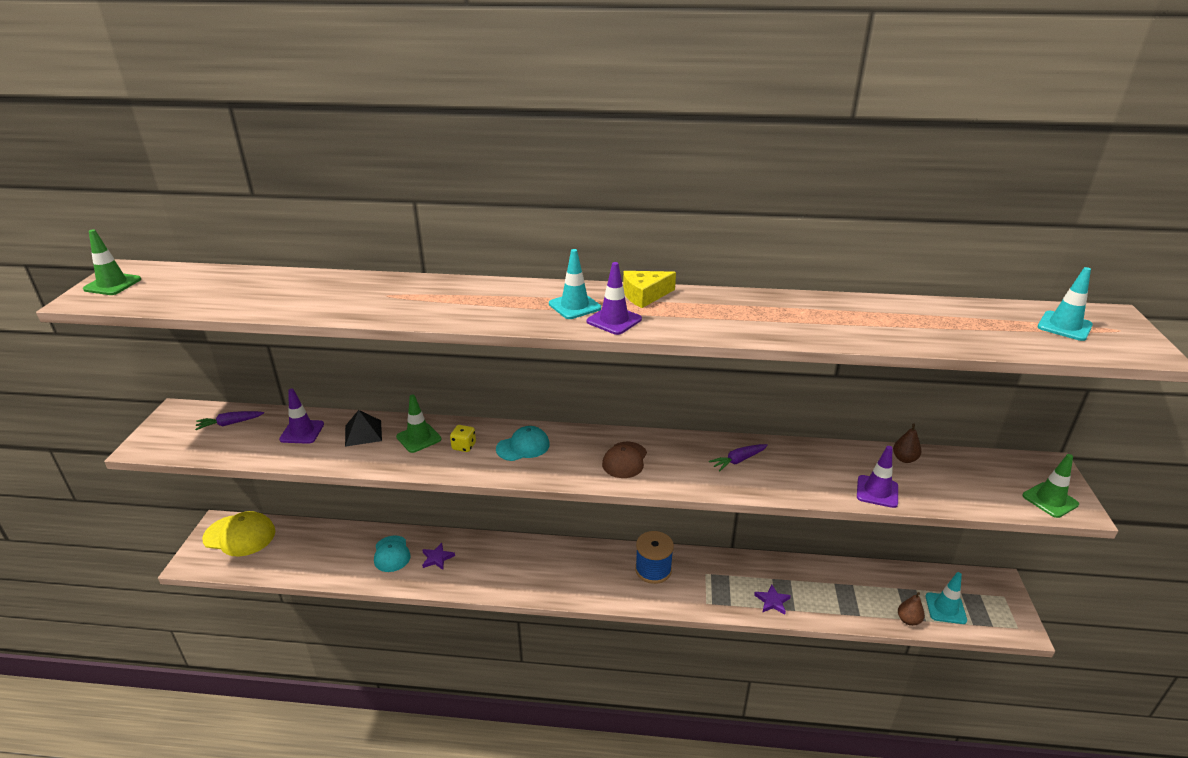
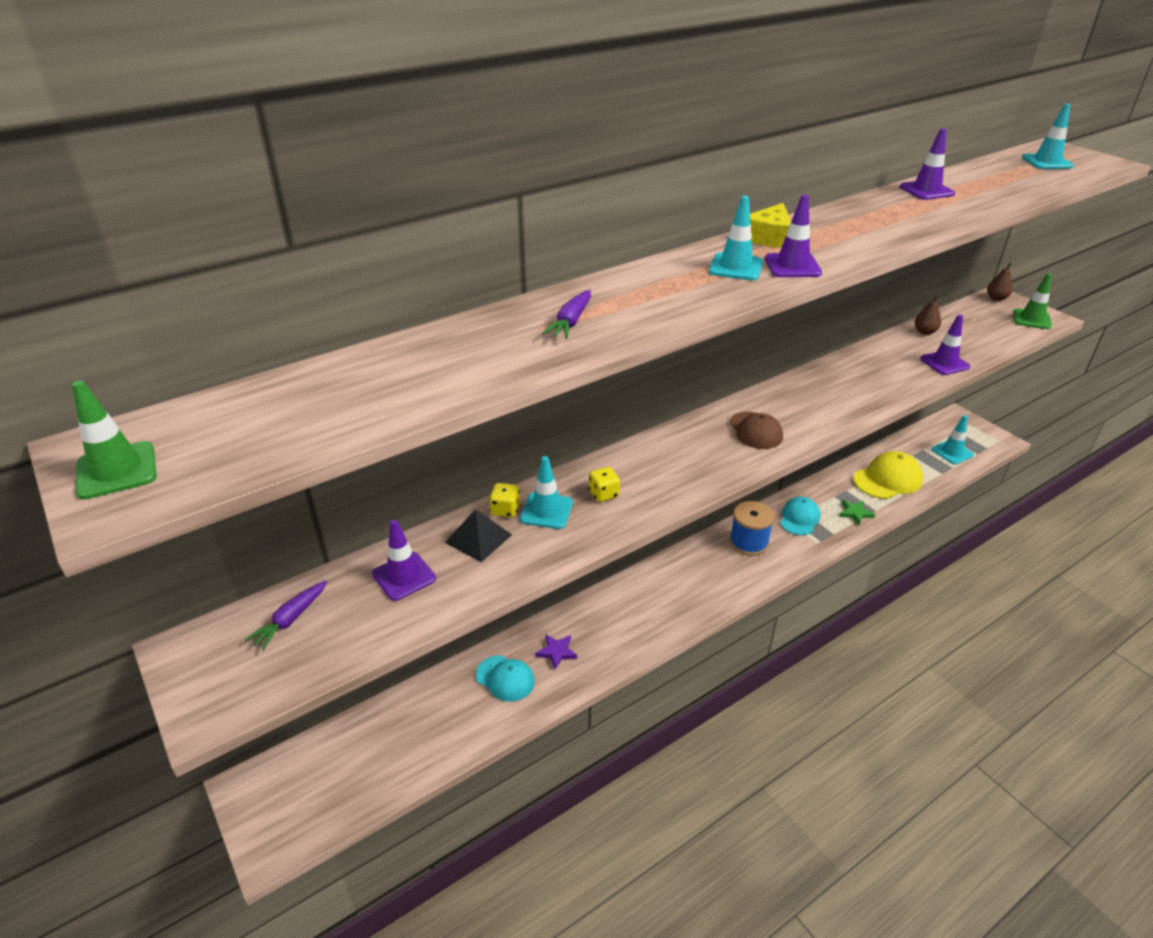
camera: 40 degrees left, 5 degrees up
yellow cap [202,511,275,556] -> yellow cap moved to [853,451,923,499]
green traffic cone [396,394,441,453] -> turquoise traffic cone [520,456,573,529]
turquoise cap [496,426,550,461] -> turquoise cap moved to [780,497,821,535]
purple carrot [709,444,768,472] -> purple carrot moved to [542,290,591,339]
purple star [754,584,791,615] -> green star [839,500,875,525]
brown pear [898,592,925,626] -> brown pear moved to [987,262,1013,301]
none -> yellow dice [489,483,520,517]
none -> purple traffic cone [900,128,955,200]

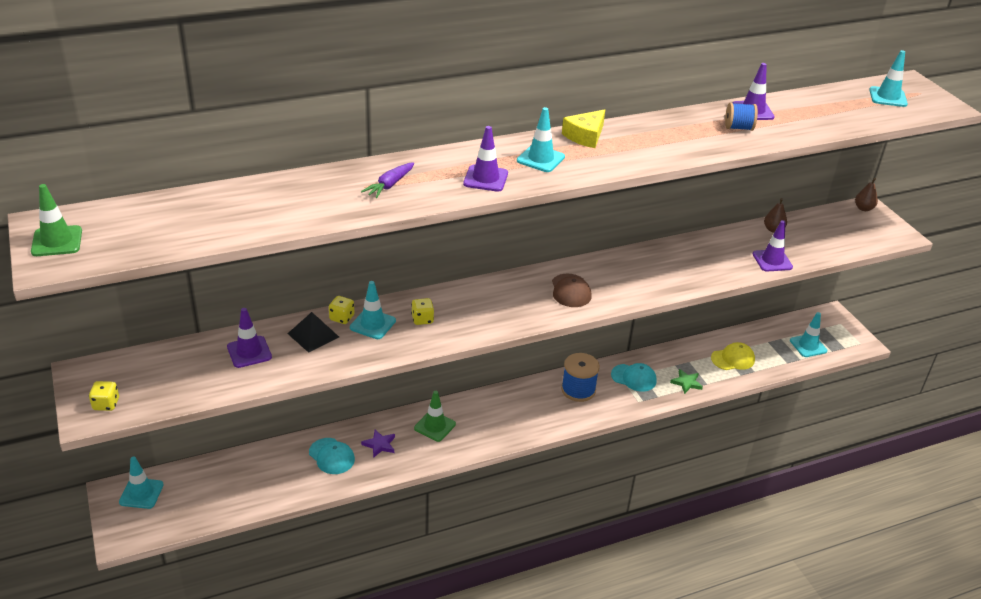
camera: 10 degrees right, 0 degrees up
purple carrot [245,581,327,651] -> none
purple traffic cone [765,195,822,277] -> purple traffic cone moved to [463,126,508,192]
turquoise cap [780,497,821,535] -> turquoise cap turned 75 degrees clockwise [611,363,657,392]
yellow cap [853,451,923,499] -> yellow cap [711,342,755,370], size x0.66
green traffic cone [1013,273,1052,329] -> green traffic cone moved to [414,391,456,442]
none -> yellow dice [89,381,119,411]
none -> turquoise traffic cone [119,456,164,509]
none -> blue spool [725,102,758,131]

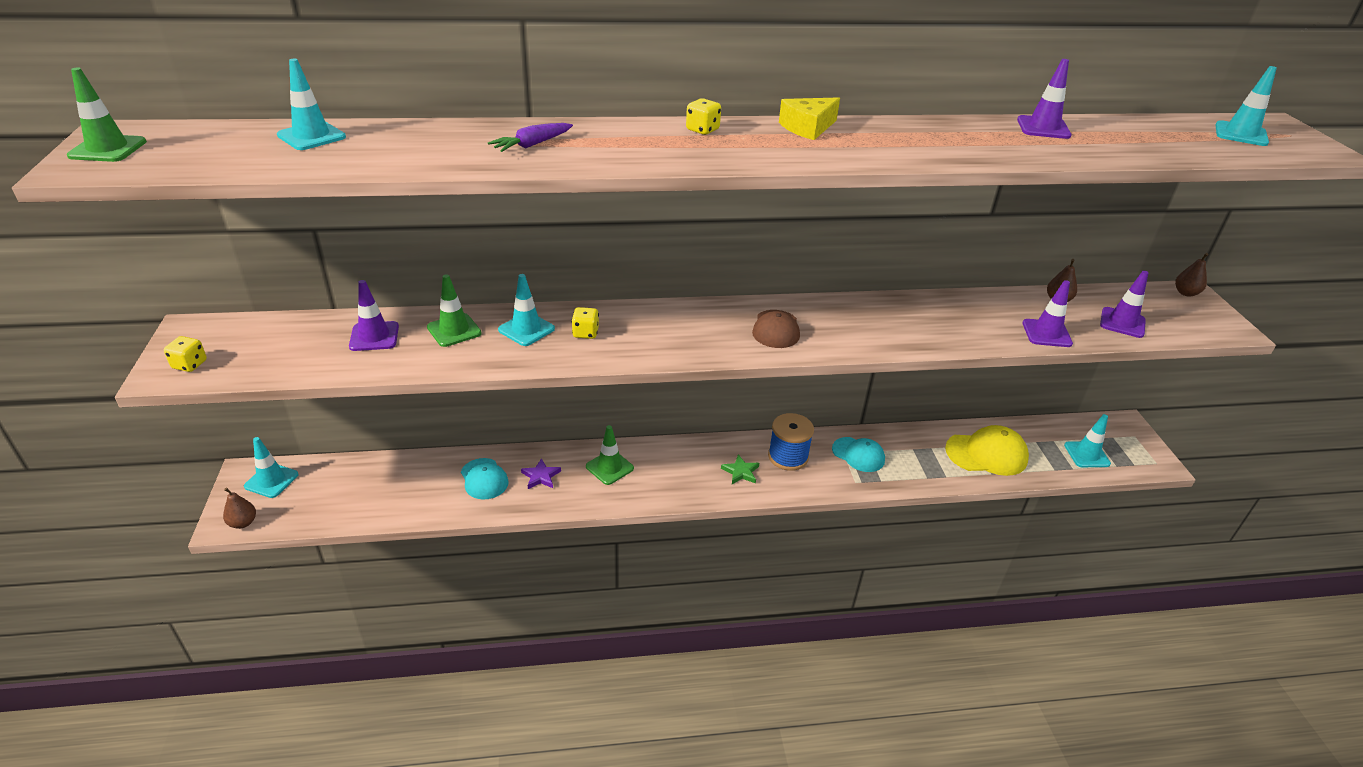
camera: 15 degrees right, 0 degrees up
black pyramid [287,312,339,353] -> green traffic cone [427,274,482,347]
yellow dice [329,296,355,324] -> yellow dice moved to [686,98,721,135]
purple traffic cone [463,126,508,192] -> purple traffic cone moved to [1100,271,1148,338]
turquoise traffic cone [517,107,565,172] -> turquoise traffic cone moved to [277,59,346,150]
green star [670,369,703,394] -> green star moved to [721,455,759,484]
yellow cap [711,342,755,370] -> yellow cap [945,425,1029,476], size x1.51
blue spool [725,102,758,131] -> none
none -> brown pear [223,488,256,529]

